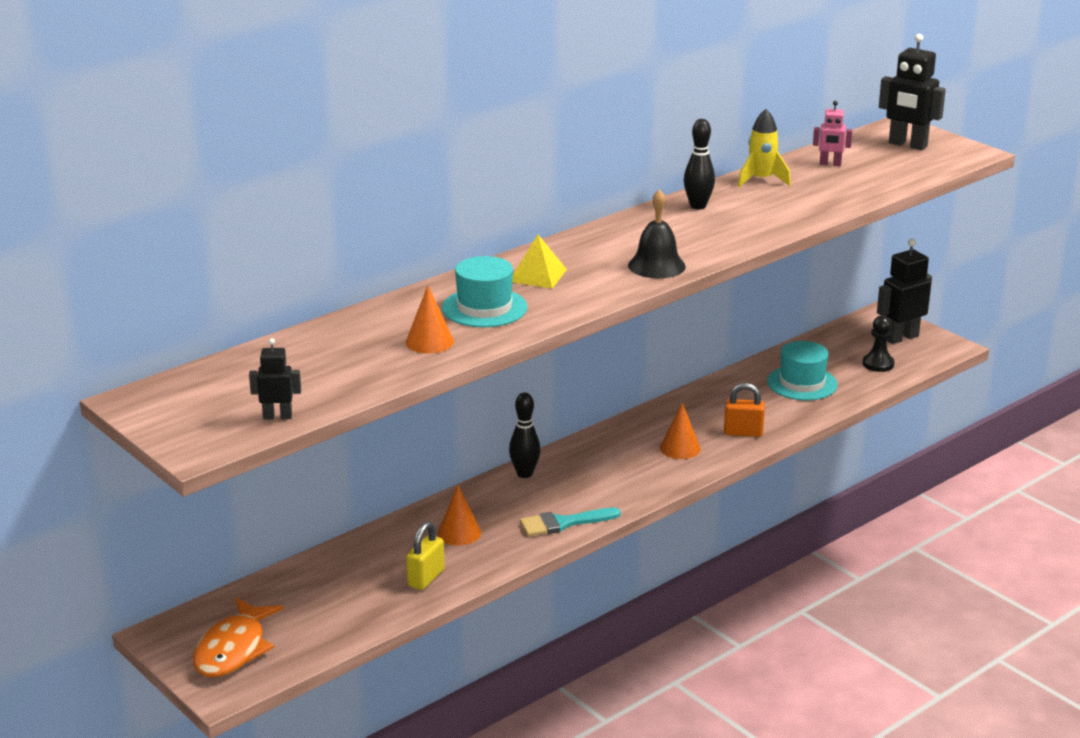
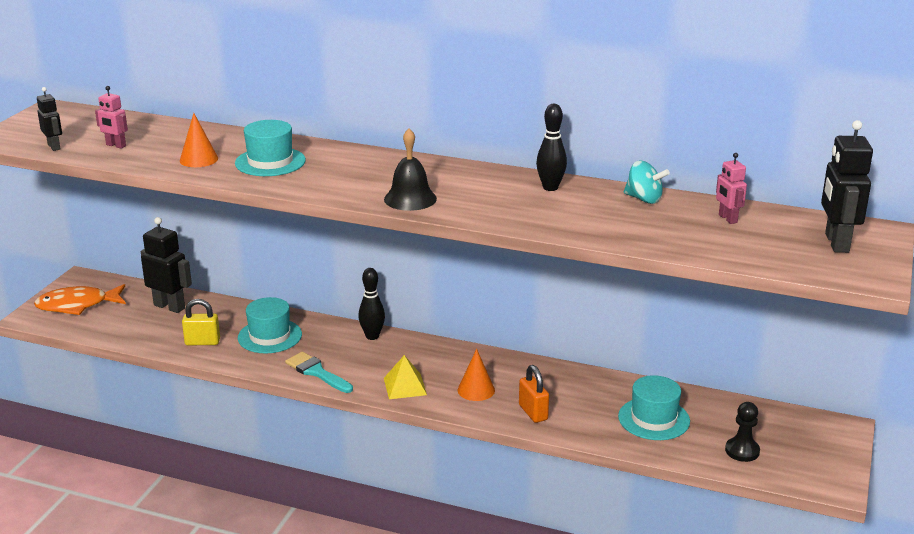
camera: 60 degrees right, 0 degrees up
orange cone [437,485,481,546] -> turquoise hat [238,297,302,353]
yellow pyramid [512,235,567,289] -> yellow pyramid moved to [384,355,427,399]
yellow rocket [738,109,791,187] -> turquoise spinning top [624,161,670,204]
black robot [877,239,932,344] -> black robot moved to [141,217,192,313]
none -> pink robot [95,86,128,149]

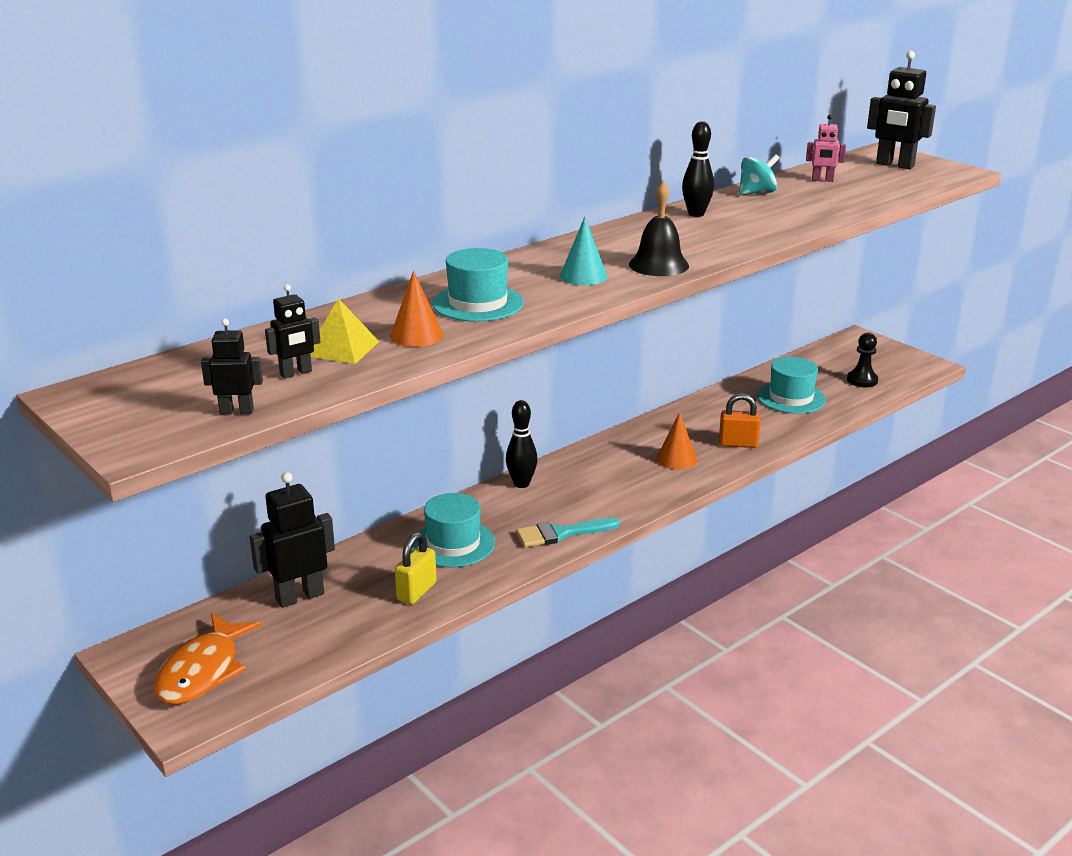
camera: 60 degrees left, 0 degrees up
pink robot [95,86,128,149] -> black robot [265,284,321,379]
yellow pyramid [384,355,427,399] -> yellow pyramid moved to [310,298,379,364]
none -> turquoise cone [560,217,607,285]

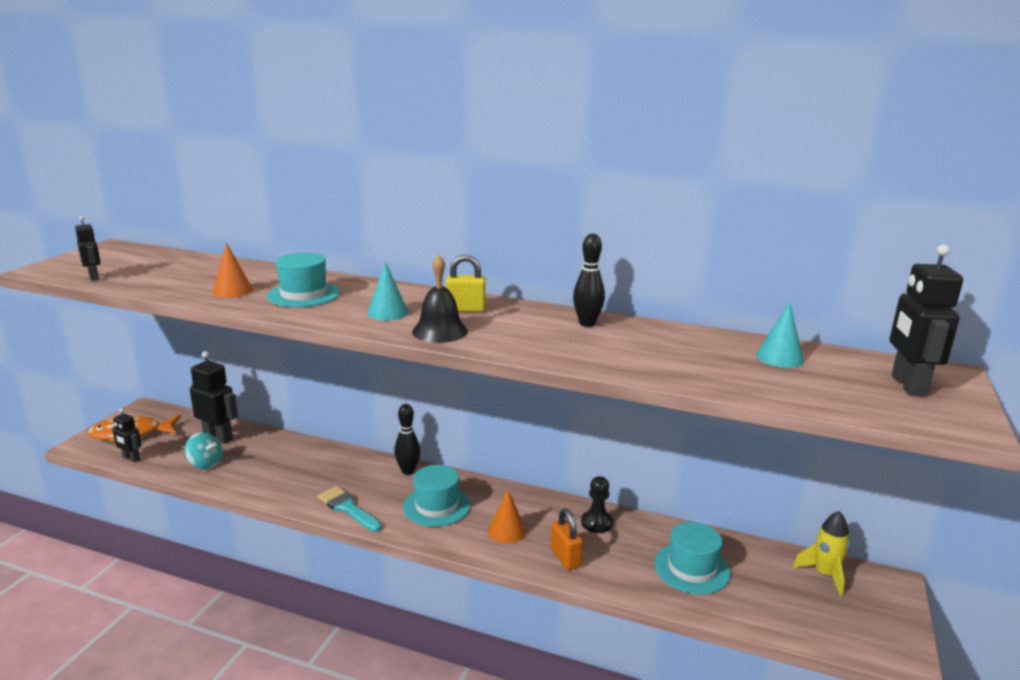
camera: 60 degrees right, 5 degrees down
black robot [265,284,321,379] -> black robot moved to [112,408,142,462]
yellow pyramid [310,298,379,364] -> none
yellow padlock [395,532,437,604] -> yellow padlock moved to [446,255,486,312]
turquoise hat [412,493,495,567] -> turquoise hat moved to [403,465,470,527]
turquoise spinning top [739,154,779,195] -> turquoise spinning top moved to [185,432,222,469]
pink robot [806,115,846,182] -> turquoise cone [756,302,804,368]
black pawn [847,333,878,387] -> black pawn moved to [581,476,613,533]
none -> yellow rocket [793,511,850,596]

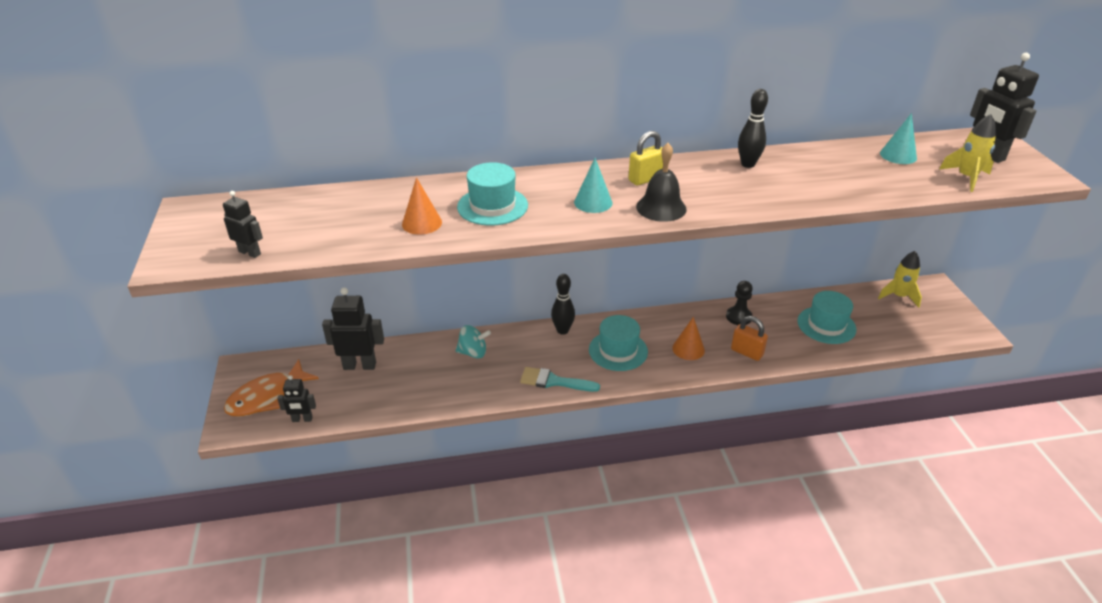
camera: 30 degrees left, 15 degrees up
turquoise spinning top [185,432,222,469] -> turquoise spinning top moved to [455,325,491,359]
none -> yellow rocket [940,114,996,192]

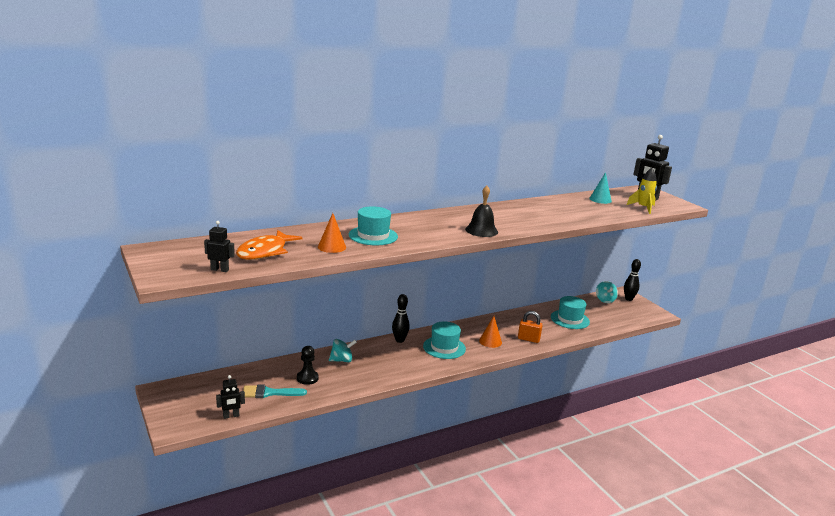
camera: 20 degrees left, 15 degrees down
orange fish [224,359,319,417] -> orange fish moved to [236,230,302,260]
black robot [322,287,384,370] -> none
turquoise brush [520,367,600,392] -> turquoise brush moved to [243,385,307,398]
turquoise cone [574,158,613,213] -> none
yellow padlock [628,131,663,186] -> none
black pawn [726,281,753,325] -> black pawn moved to [297,346,319,385]
black bowling pin [738,89,768,168] -> black bowling pin moved to [624,259,641,301]
yellow rocket [878,251,922,308] -> turquoise spinning top [596,281,618,303]

